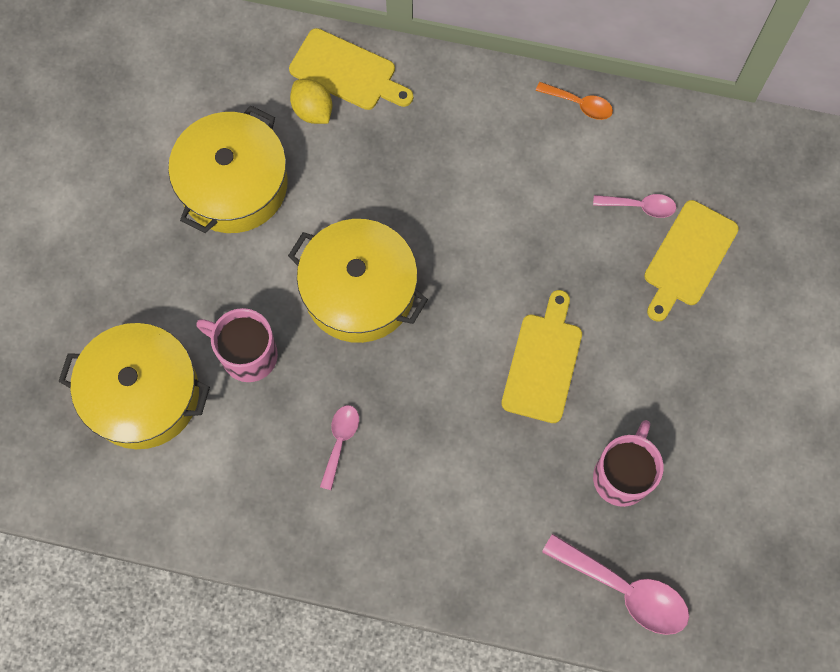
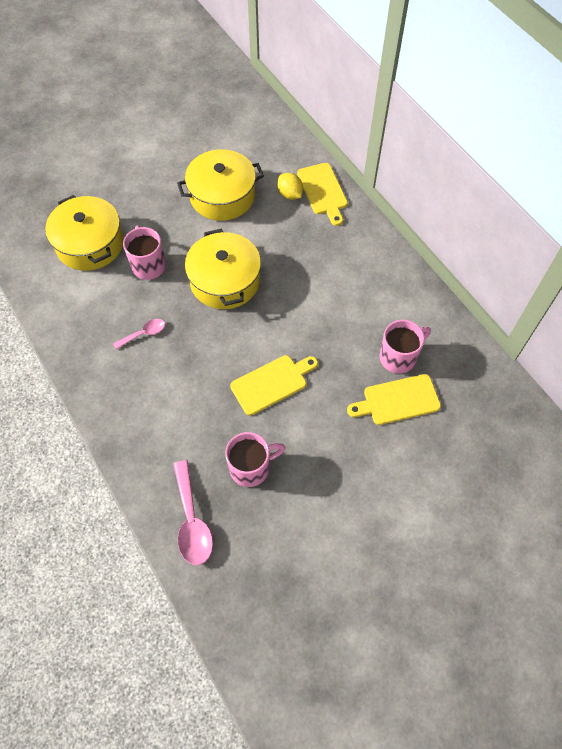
camera: 45 degrees right, 10 degrees down
yellow lemon [290,79,332,124] -> yellow lemon turned 45 degrees counterclockwise [277,173,303,200]
orange spoon [536,82,613,120] -> none
pink spoon [593,194,676,218] -> pink mug [379,320,431,373]

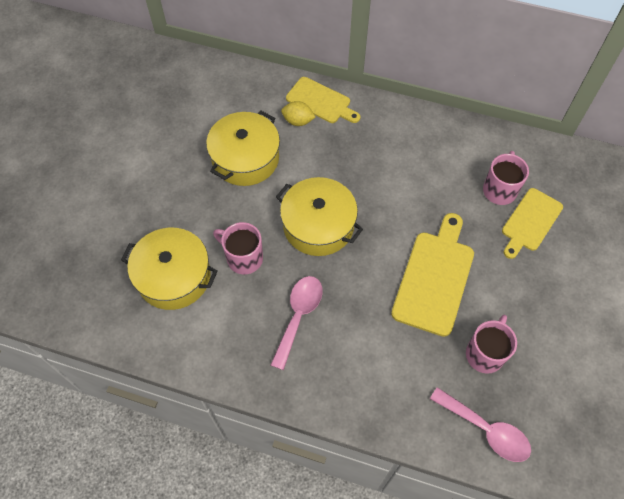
camera: 40 degrees left, 0 degrees up
pink spoon [113,319,165,349] -> pink spoon [271,276,323,370], size x1.75
yellow cutting board [230,355,318,415] -> yellow cutting board [391,213,474,337], size x1.51

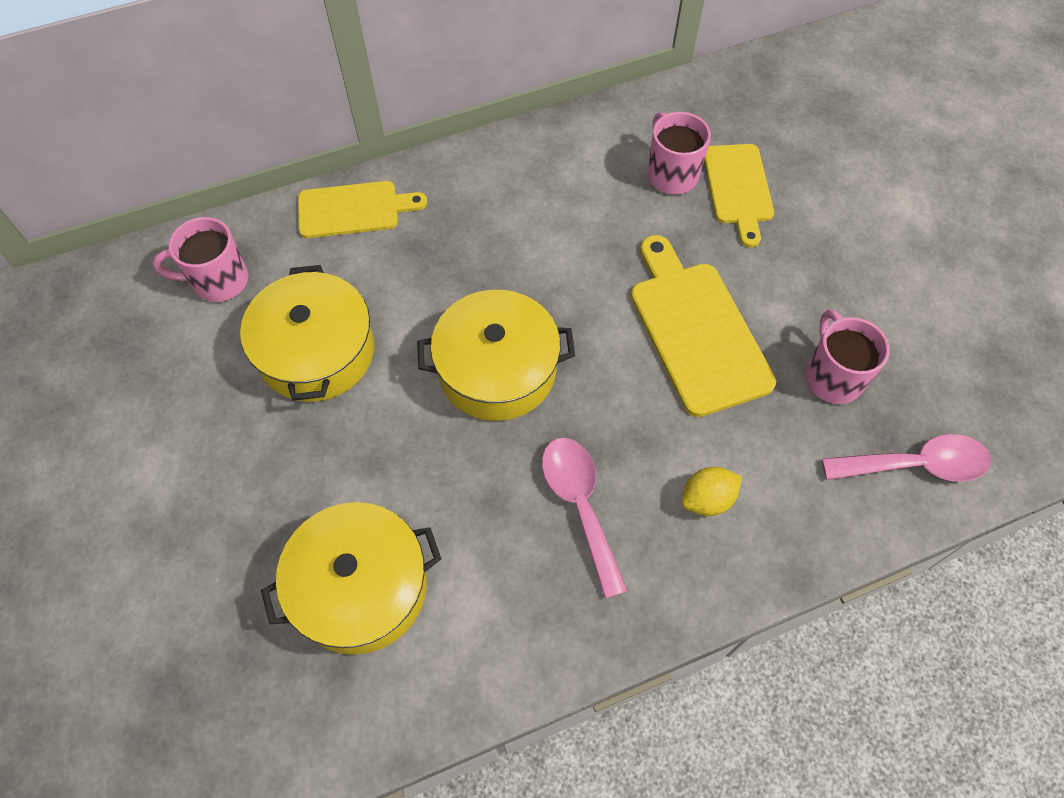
camera: 40 degrees left, 0 degrees up
pink mug [213,222,263,274] -> pink mug moved to [153,217,249,302]
yellow lemon [281,101,315,126] -> yellow lemon moved to [681,467,742,516]

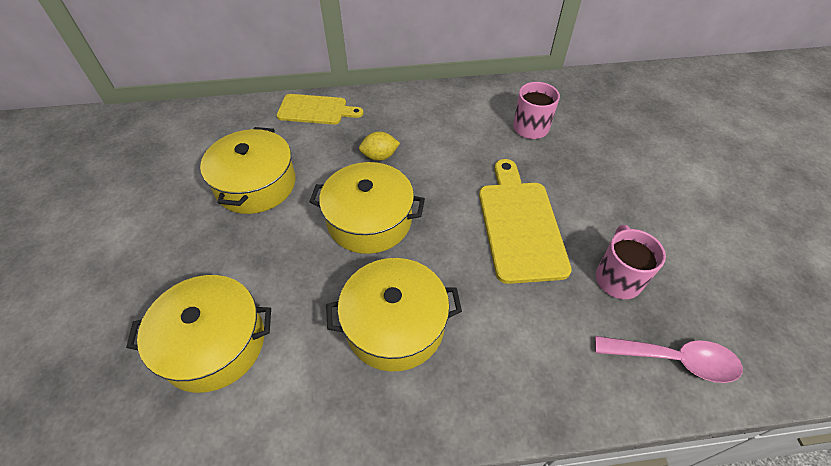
camera: 15 degrees right, 10 degrees down
pink mug [153,217,249,302] -> none
pink spoon [542,438,628,599] -> yellow pot [326,258,462,372]
yellow lemon [681,467,742,516] -> yellow lemon moved to [359,132,400,161]
yellow cutting board [704,144,774,248] -> none

